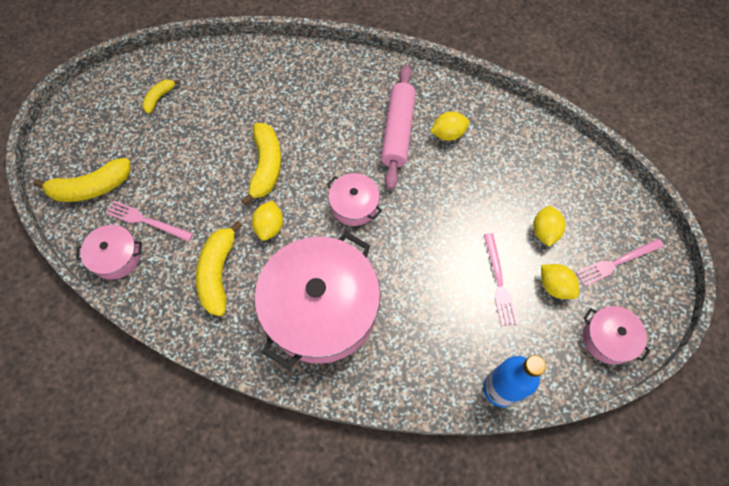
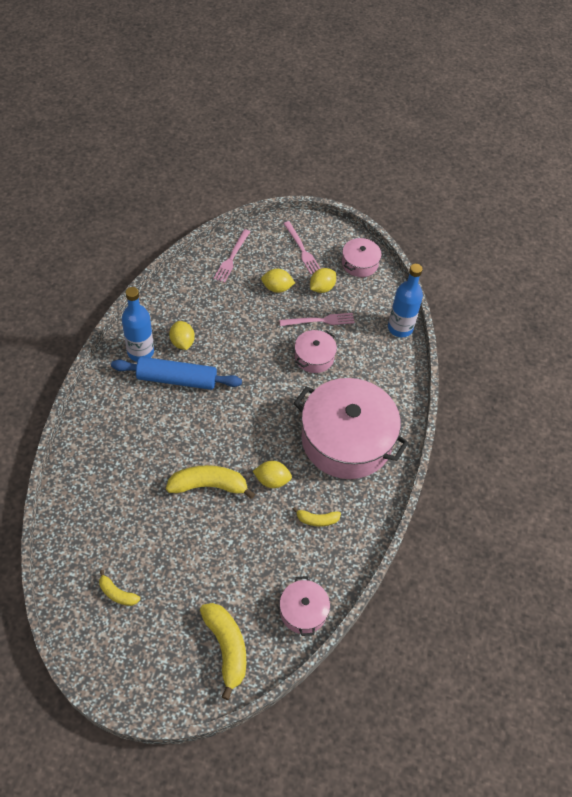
camera: 95 degrees left, 10 degrees down
pink fork [106,201,193,242] -> pink fork moved to [213,229,250,283]
yellow banana [196,221,243,316] -> yellow banana [292,507,341,527], size x0.55
pink pot [327,173,382,226] -> pink pot moved to [295,330,337,373]
pink rolling pin [381,65,416,190] -> blue rolling pin [111,357,242,390]
none -> blue bottle [122,287,154,362]

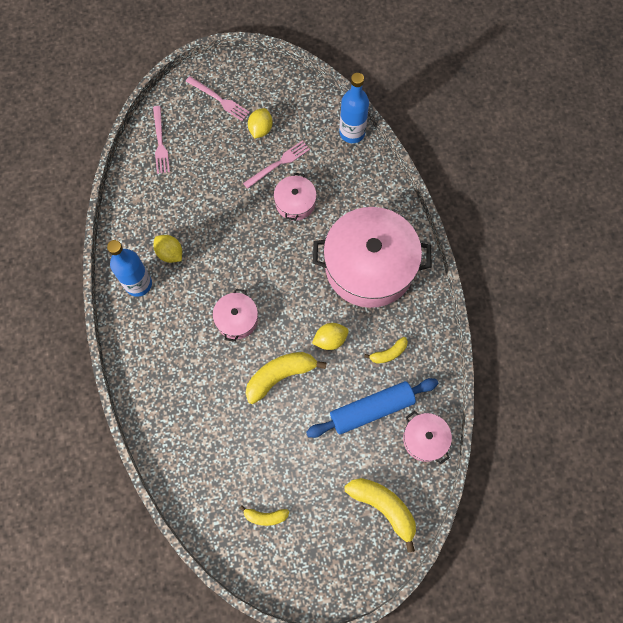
camera: 25 degrees left, 15 degrees up
blue rolling pin [111,357,242,390] -> blue rolling pin moved to [306,378,438,438]
yellow lemon [261,269,295,293] -> none
pink pot [342,238,382,277] -> pink pot moved to [213,289,258,342]

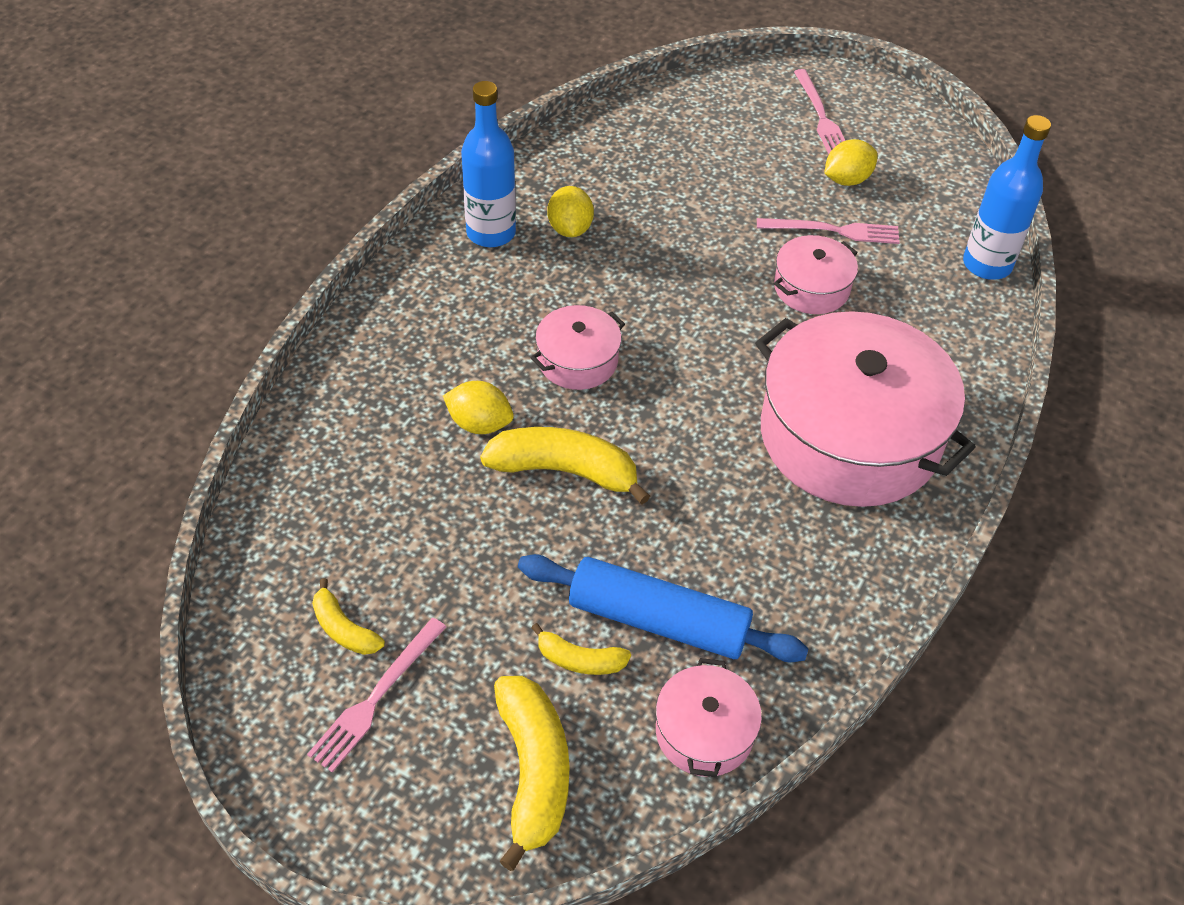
camera: 40 degrees right, 20 degrees down
pink fork [153,106,170,174] -> pink fork moved to [307,618,446,772]
yellow lemon [312,323,349,350] -> yellow lemon moved to [443,381,514,434]
yellow banana [364,337,408,364] -> yellow banana moved to [532,623,631,675]

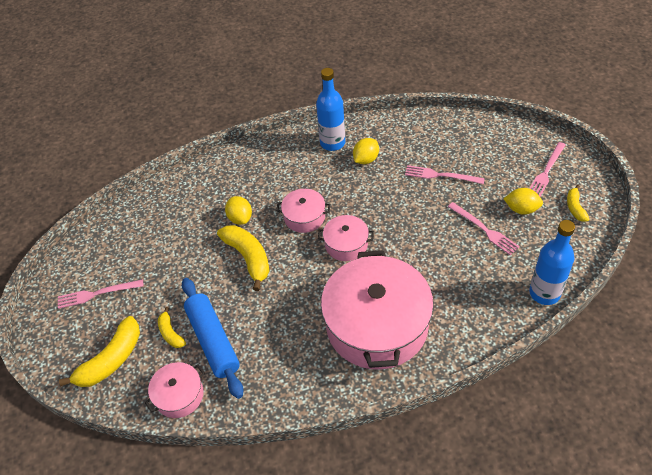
camera: 50 degrees right, 0 degrees up
yellow banana [312,578,385,655] -> yellow banana moved to [567,185,589,222]
pink pot [774,235,858,314] -> pink pot moved to [318,215,374,261]
none -> pink fork [405,165,485,184]

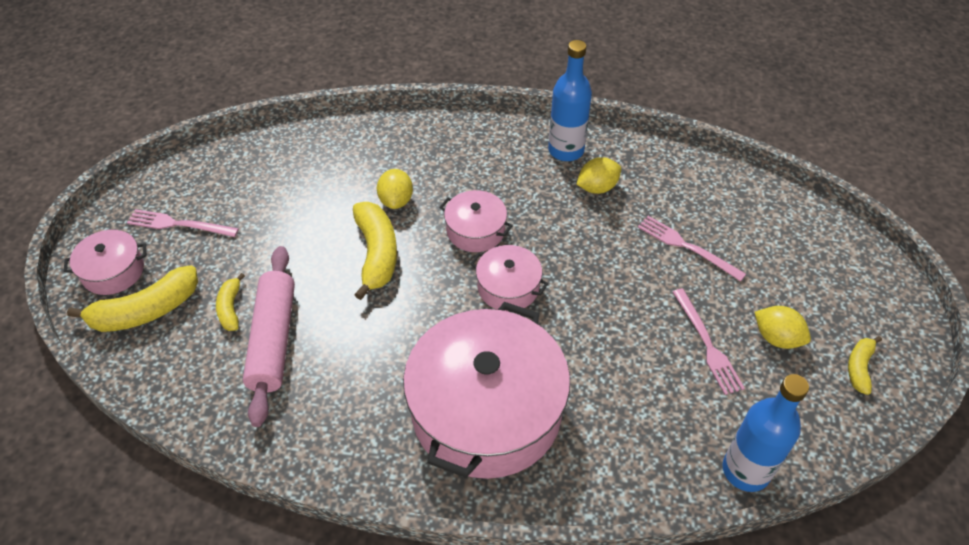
camera: 20 degrees right, 0 degrees up
pink pot [145,362,205,418] -> pink pot moved to [64,230,146,295]
blue rolling pin [182,278,243,399] -> pink rolling pin [243,246,295,427]
pink fork [529,142,565,197] -> none

